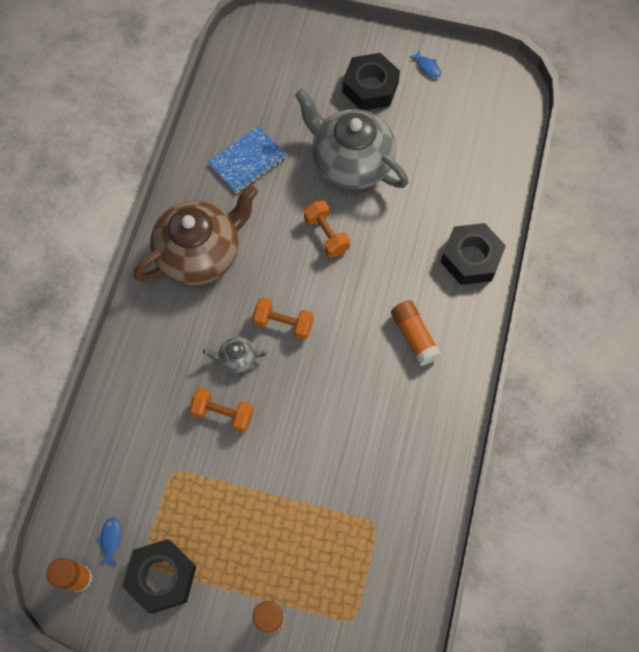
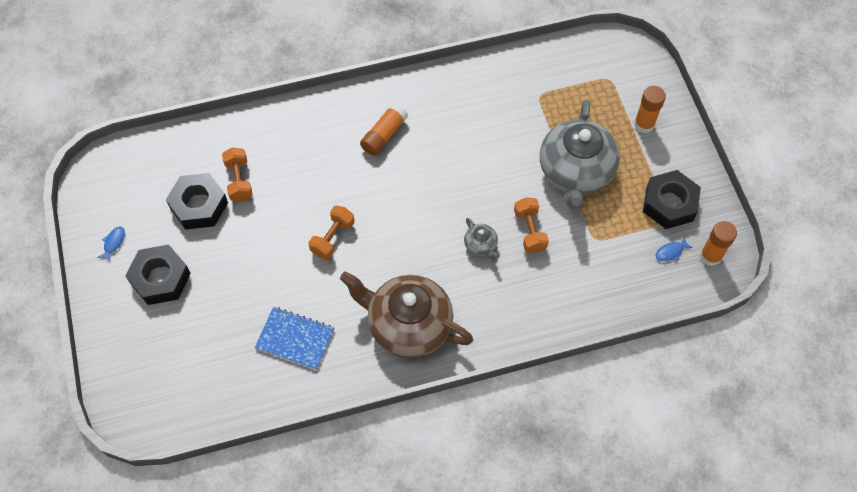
camera: 120 degrees left, 5 degrees down
orange dumbbell [252,297,313,340] -> orange dumbbell moved to [222,148,253,201]
grey teapot [295,89,408,189] -> grey teapot moved to [540,100,620,209]
black nut [441,223,506,285] -> black nut moved to [166,173,228,230]

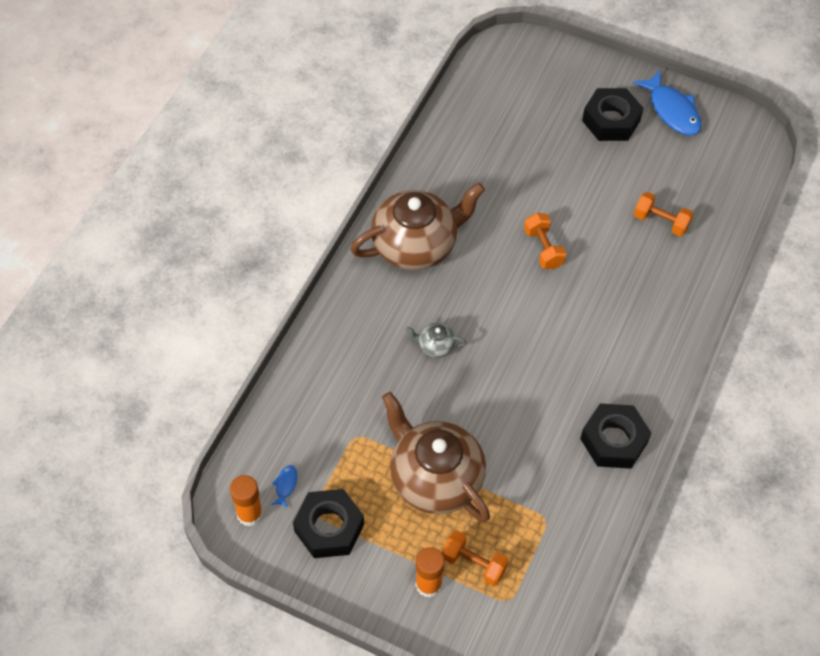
camera: 130 degrees right, 5 degrees down
blue fish [97,227,125,262] -> blue fish [633,71,702,136], size x2.25
black nut [166,173,228,230] -> black nut moved to [580,403,651,469]
blue notebook [255,307,334,370] -> none
orange glue stick [360,103,408,156] -> none
orange dumbbell [514,197,549,253] -> orange dumbbell moved to [442,531,509,586]
grey teapot [540,100,620,209] -> brown teapot [382,392,490,522]

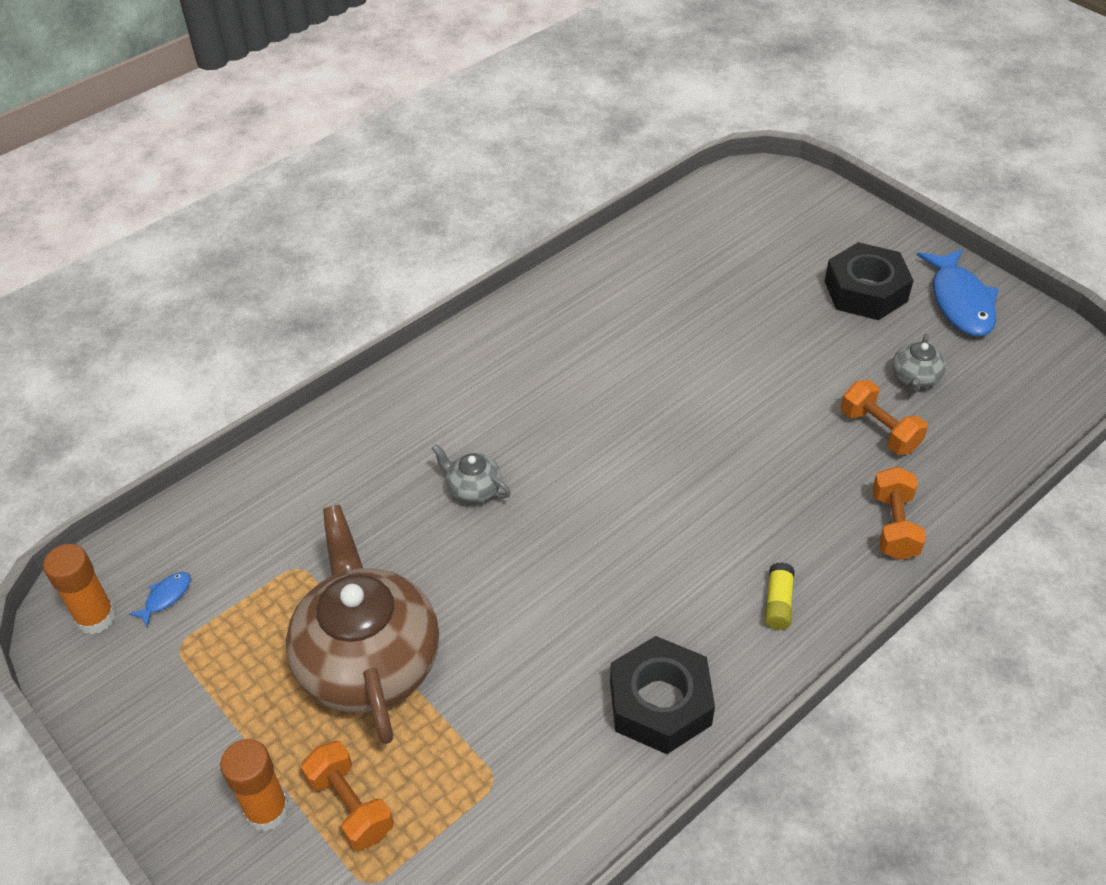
camera: 25 degrees right, 10 degrees down
black nut [293,489,364,558] -> none
brown teapot [351,183,485,270] -> none
orange dumbbell [524,213,567,269] -> orange dumbbell moved to [873,467,926,560]
none -> yellow glue stick [764,562,795,630]
none -> grey teapot [892,333,946,393]

